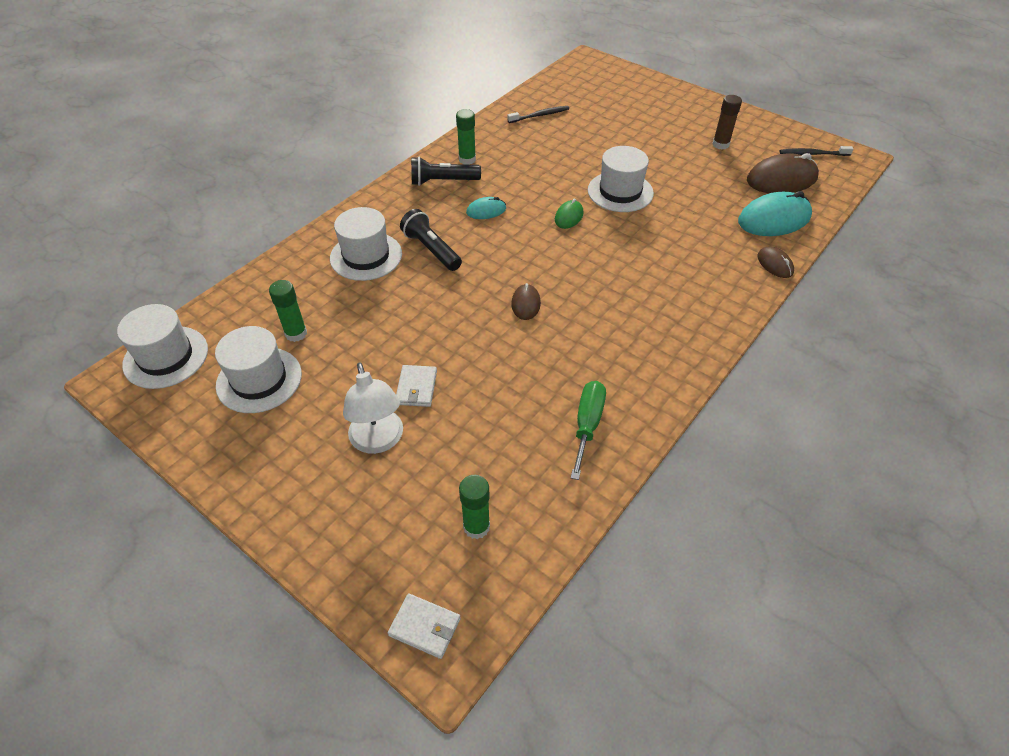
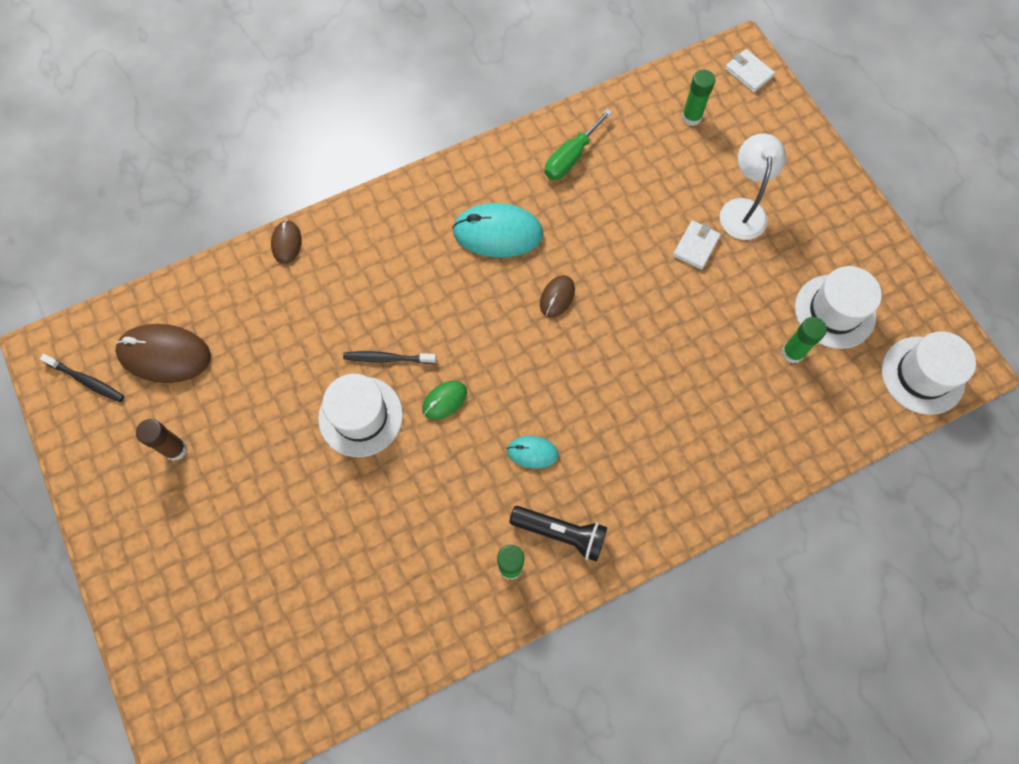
camera: 155 degrees left, 20 degrees up
white hat [330,207,402,281] -> none
black flashlight [400,209,462,271] -> none
black toothbrush [507,106,569,123] -> black toothbrush moved to [343,351,436,364]
turquoise mouse [738,191,812,236] -> turquoise mouse moved to [452,203,544,257]

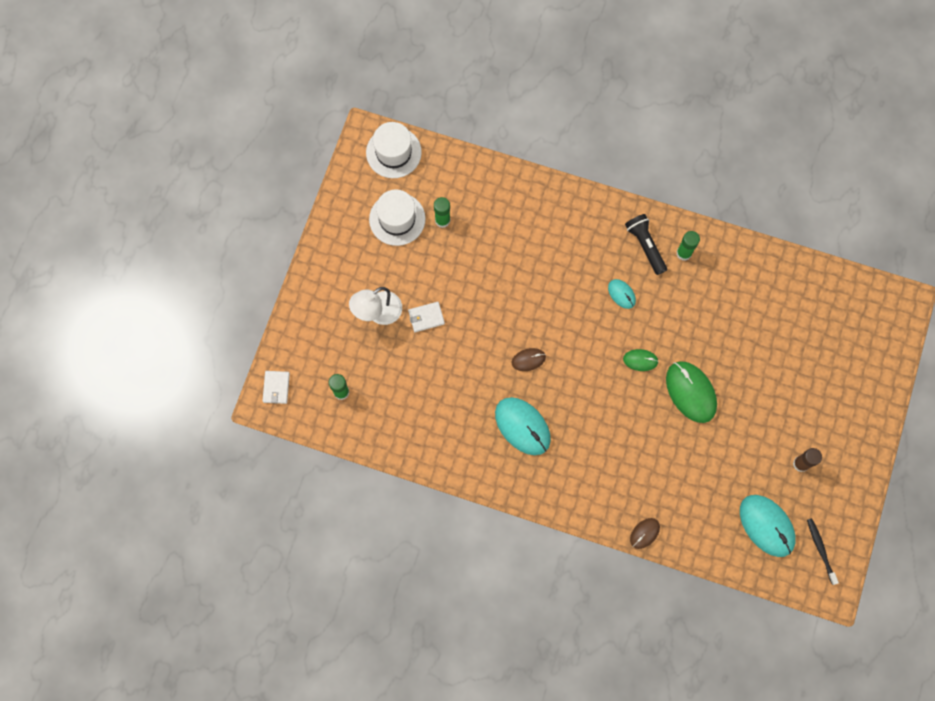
camera: 135 degrees left, 5 degrees up
brown mouse [115,324,211,383] -> turquoise mouse [740,495,796,557]
white hat [318,374,403,457] -> green mouse [666,361,717,423]
black toothbrush [343,351,436,364] -> none
green screwdriver [544,109,613,180] -> none

